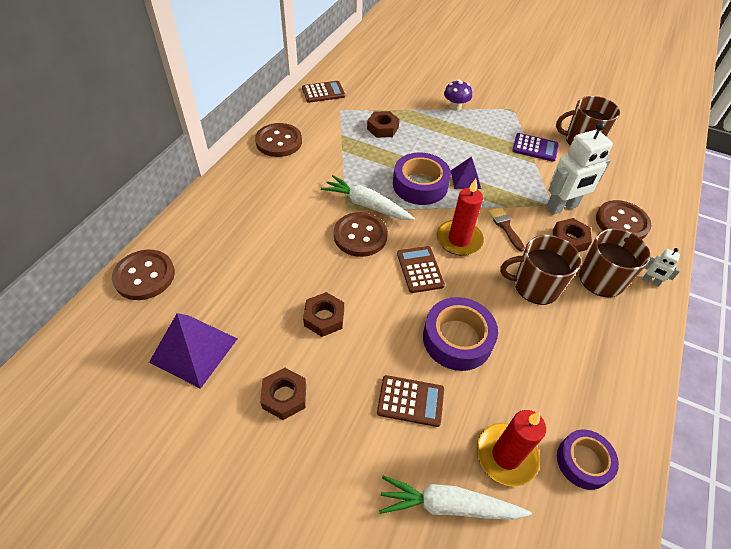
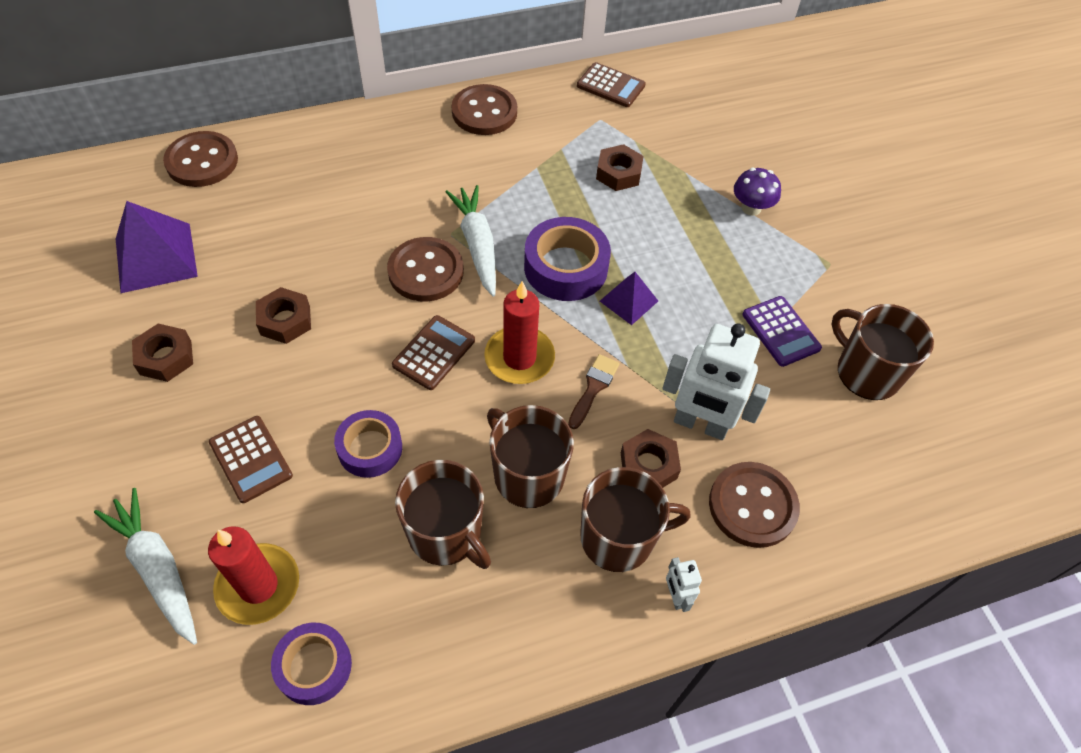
camera: 45 degrees right, 5 degrees up
purple tape [423,297,498,371] -> purple tape [334,410,402,478], size x0.66
none -> brown mug [395,460,491,569]

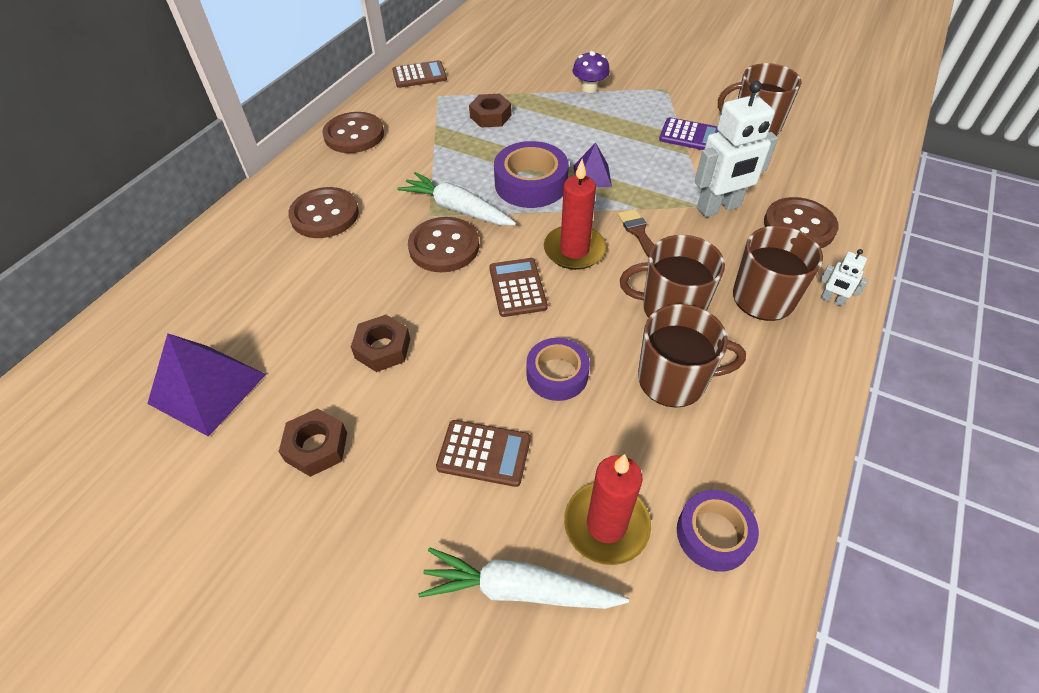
camera: 40 degrees left, 5 degrees down
brown button [163,131,238,187] -> brown button moved to [288,187,359,238]
brown nut [621,429,681,488] -> none

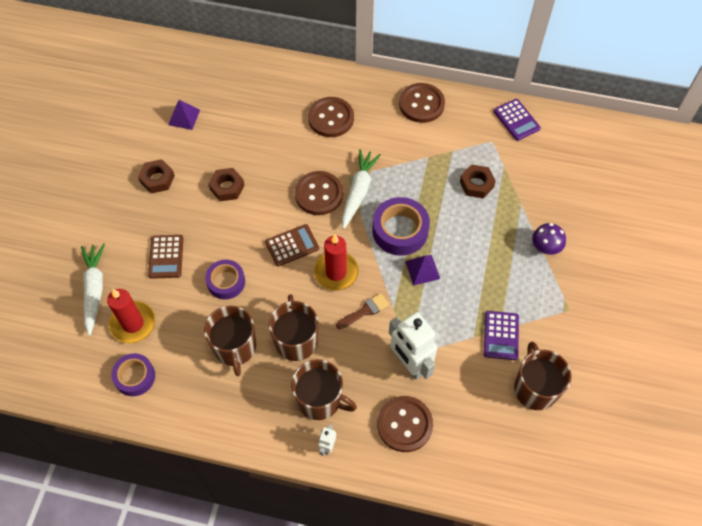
camera: 75 degrees right, 10 degrees up
purple pyramid [147,333,266,437] -> purple pyramid [168,100,200,130], size x0.58
brown calculator [392,60,447,88] -> purple calculator [494,99,541,141]

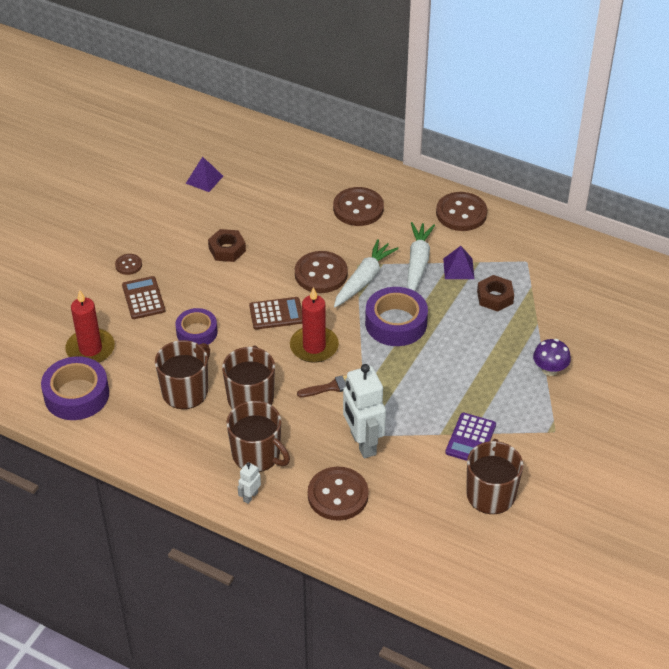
camera: 15 degrees right, 15 degrees down
white carrot [81,244,105,336] -> white carrot moved to [407,222,435,291]
purple tape [111,353,155,396] -> purple tape [41,356,109,420], size x1.52
brown nut [138,159,175,194] -> none
brown calculator [148,235,184,279] -> brown calculator turned 150 degrees clockwise [122,276,165,319]
brown mug [204,306,256,376] -> brown mug turned 150 degrees counterclockwise [155,340,210,409]
purple pyramid [405,255,440,286] -> purple pyramid moved to [443,246,474,279]
purple calculator [494,99,541,141] -> none
none -> brown button [115,254,142,275]

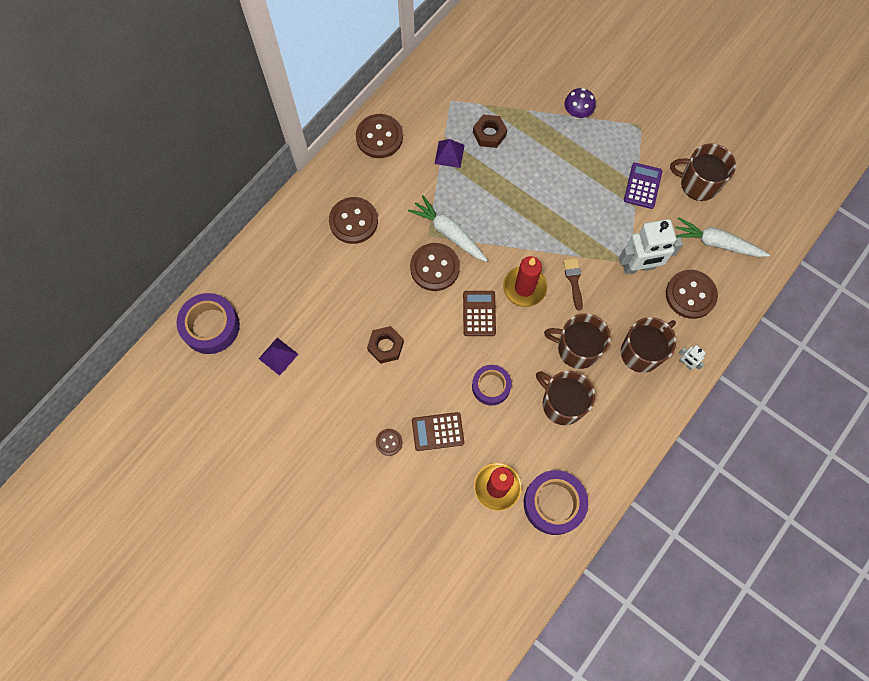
camera: 80 degrees left, 25 degrees up
purple tape [365,287,428,346] -> purple tape moved to [177,293,240,354]
white carrot [407,222,435,291] -> white carrot moved to [675,217,770,257]
purple calculator [445,412,496,461] -> purple calculator turned 105 degrees counterclockwise [624,162,662,209]

